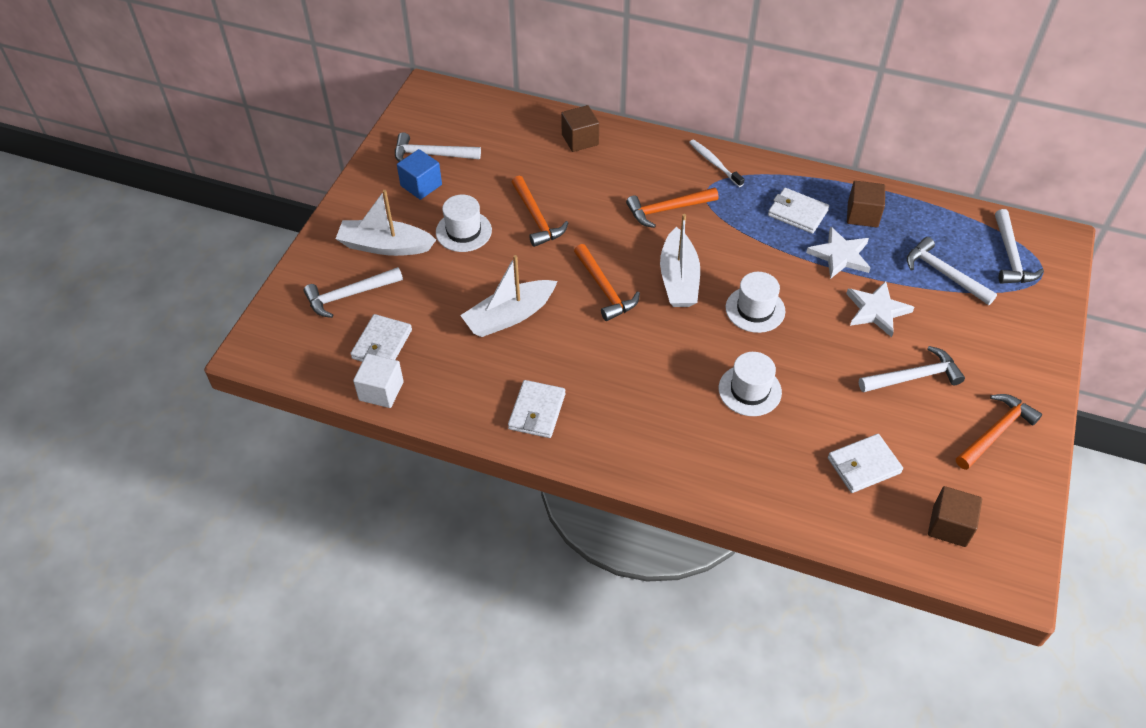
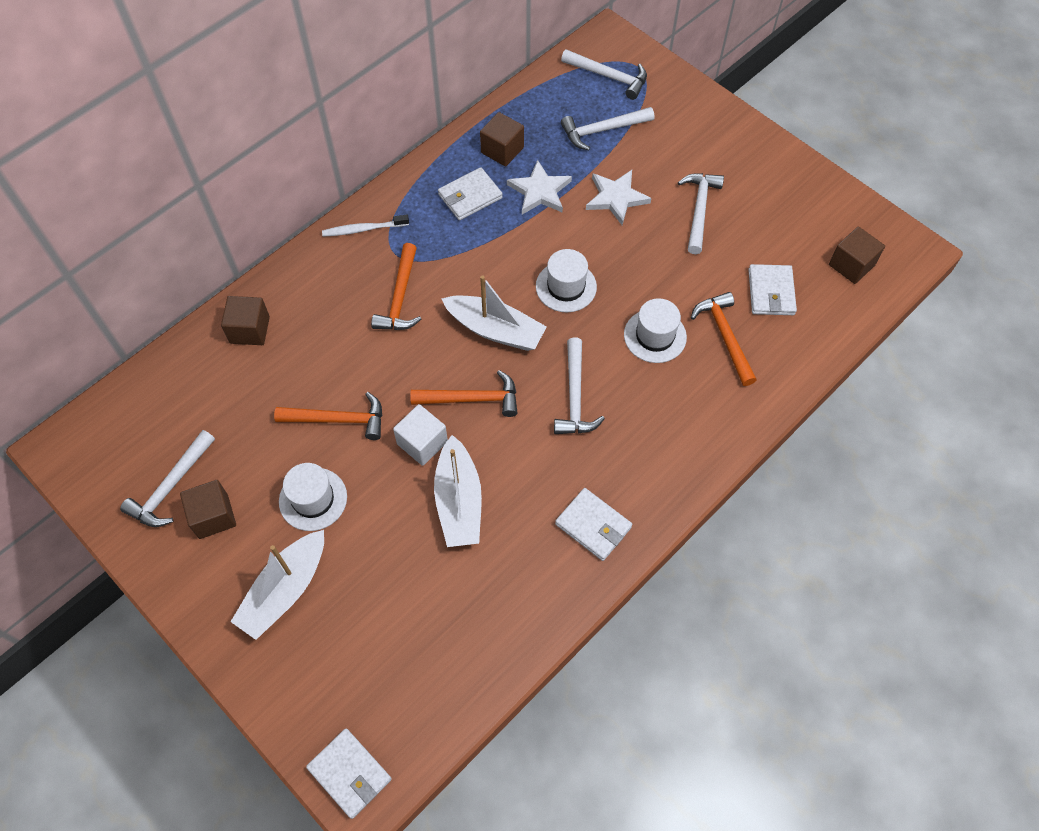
camera: 65 degrees left, 10 degrees up
white hammer [304,267,403,318] -> white hammer moved to [554,338,605,434]
white wallet [350,314,412,362] -> white wallet moved to [306,728,392,819]
white cube [353,354,404,408] -> white cube moved to [393,404,448,466]
blue cube [397,149,442,200] -> brown cube [180,480,236,539]
orange hammer [956,394,1042,470] -> orange hammer moved to [691,292,757,386]

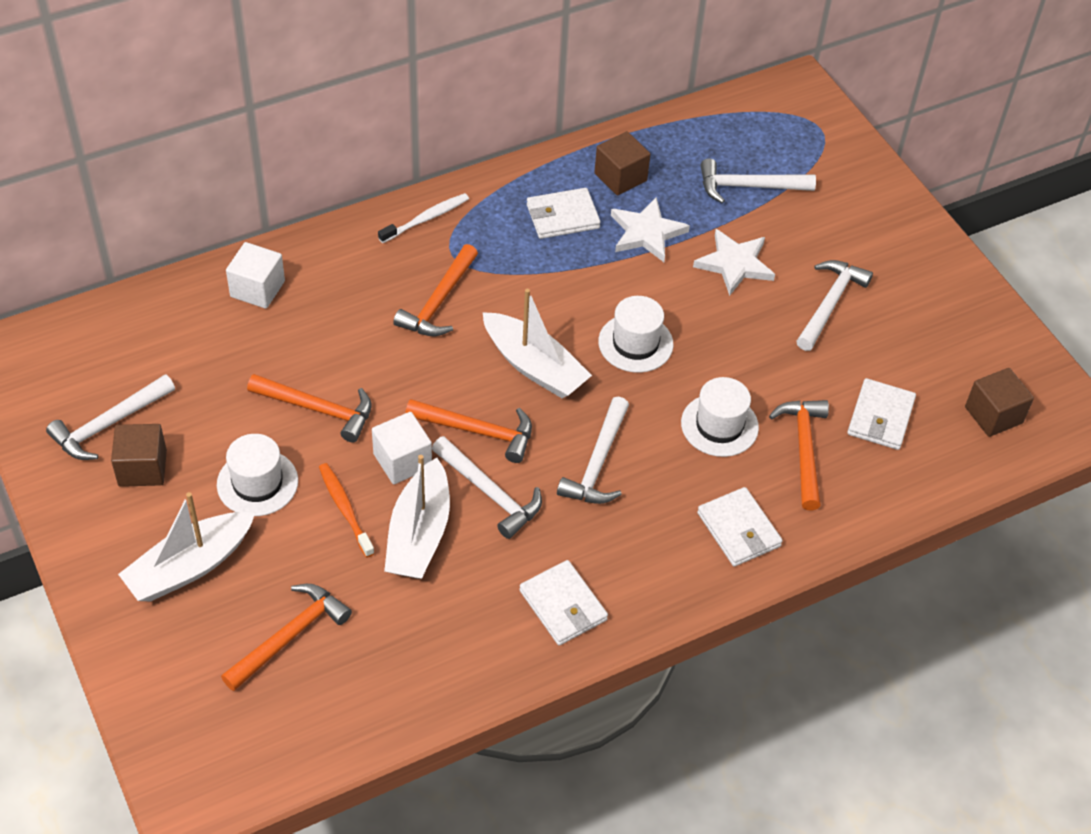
camera: 15 degrees right, 10 degrees down
brown cube [221,296,270,345] -> white cube [226,242,285,309]
white wallet [306,728,392,819] -> white wallet moved to [697,487,783,566]
white toothbrush [322,215,409,237] -> white toothbrush turned 135 degrees clockwise [378,193,469,243]
white hammer [561,49,647,100] -> white hammer moved to [432,436,542,539]
none -> orange hammer [221,584,352,691]
none -> orange toothbrush [319,463,375,558]

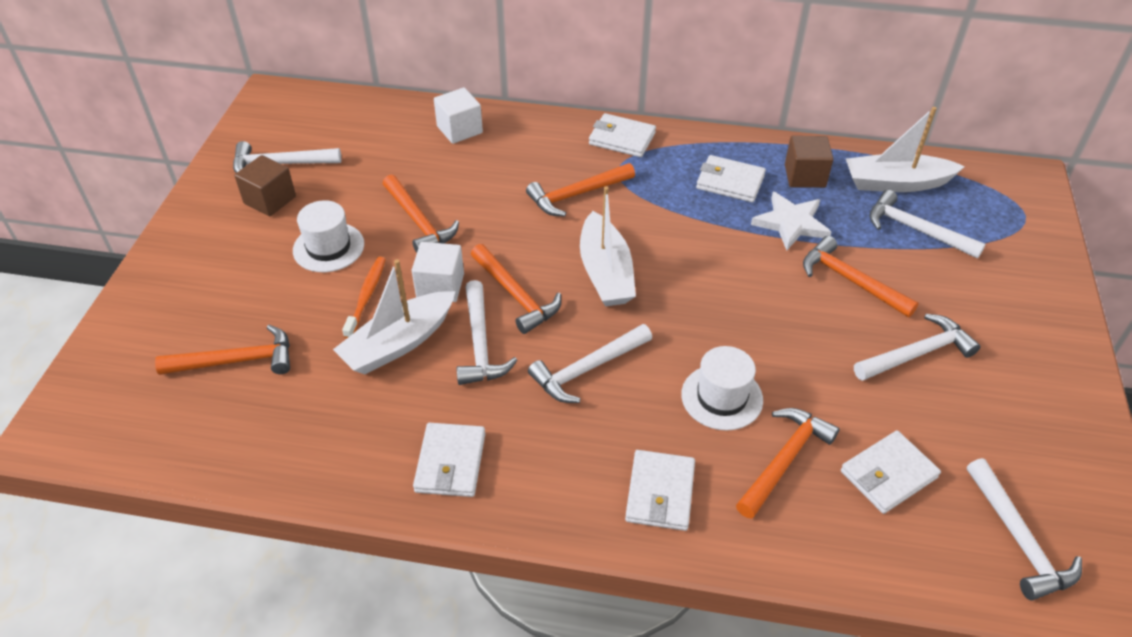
camera: 40 degrees right, 5 degrees down
white boat [118,492,255,601] -> white boat moved to [846,107,965,192]
white toothbrush [378,193,469,243] -> white wallet [589,113,656,157]
white hat [598,296,673,373] -> none
white star [693,229,775,296] -> orange hammer [803,236,919,317]
brown cube [965,368,1034,437] -> white hammer [967,458,1082,601]

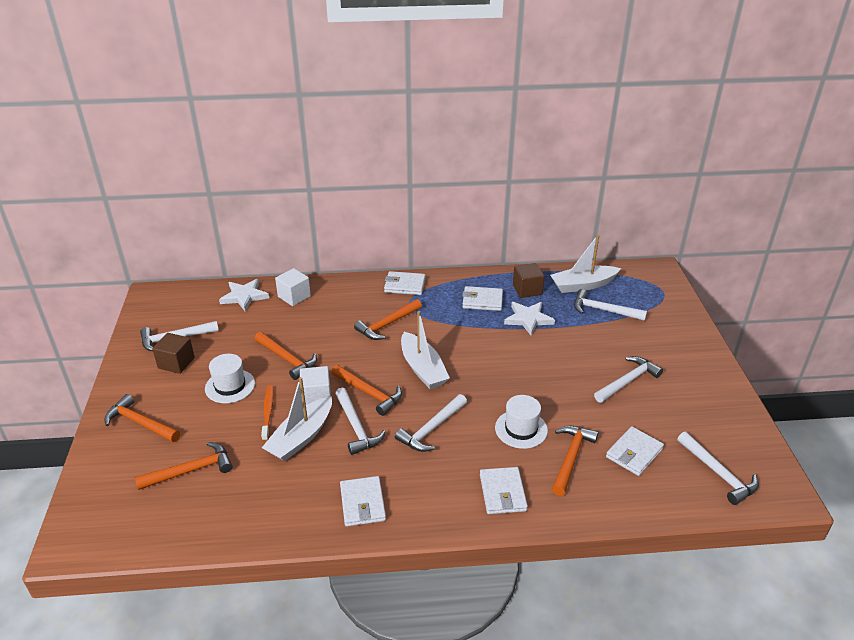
camera: 15 degrees left, 10 degrees down
orange hammer [803,236,919,317] -> orange hammer moved to [104,394,180,442]
none -> white star [219,279,269,311]

